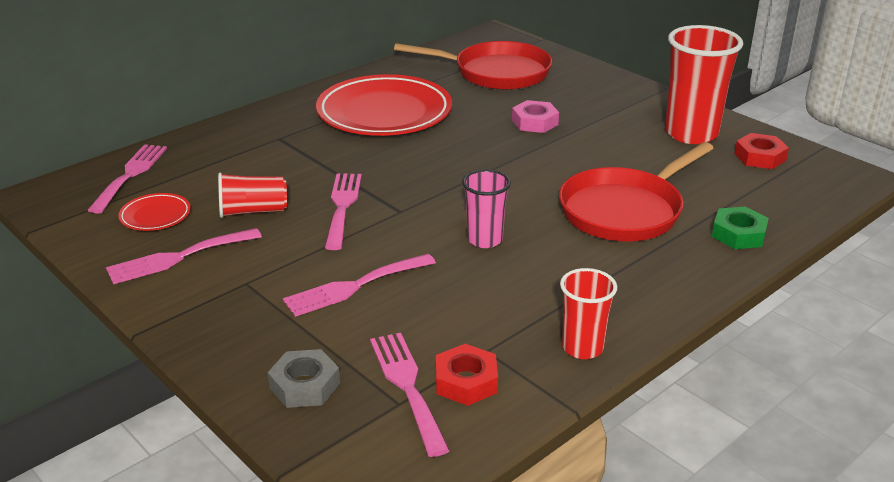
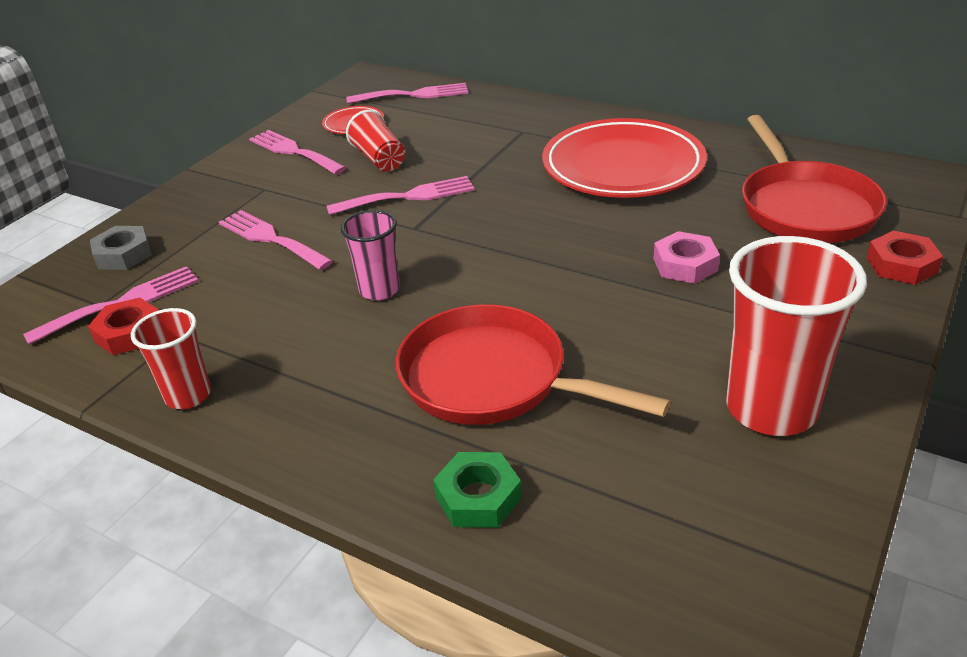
camera: 75 degrees right, 5 degrees up
red nut [735,133,789,169] -> red nut moved to [867,231,943,285]

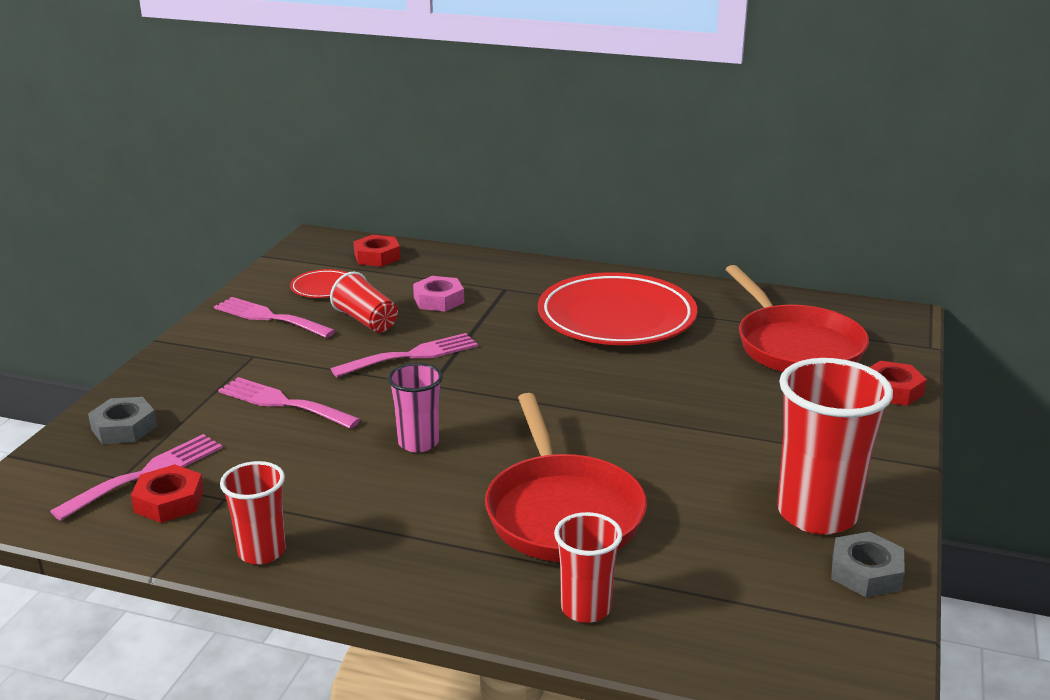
camera: 15 degrees left, 10 degrees down
pink fork [346,83,468,104] -> red nut [353,235,400,267]
red pan [396,304,671,425] -> red pan turned 120 degrees counterclockwise [485,393,647,562]
green nut [433,452,522,528] -> red cup [554,512,622,623]
pink nut [653,231,720,284] -> pink nut moved to [413,276,464,312]
none -> grey nut [831,532,905,597]

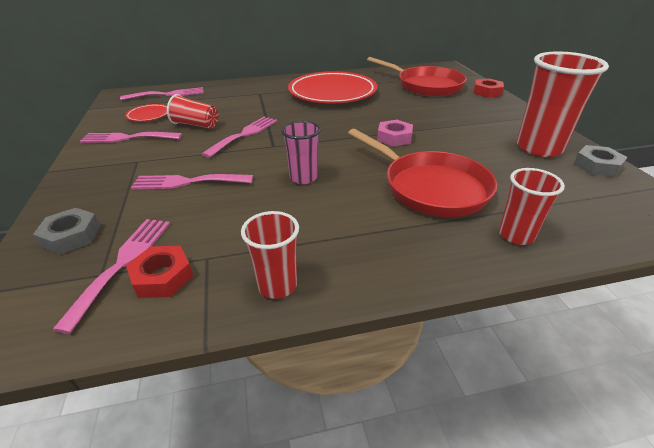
camera: 30 degrees left, 10 degrees up
red nut [353,235,400,267] -> pink fork [120,87,204,100]
pink nut [413,276,464,312] -> pink nut moved to [377,120,413,146]

